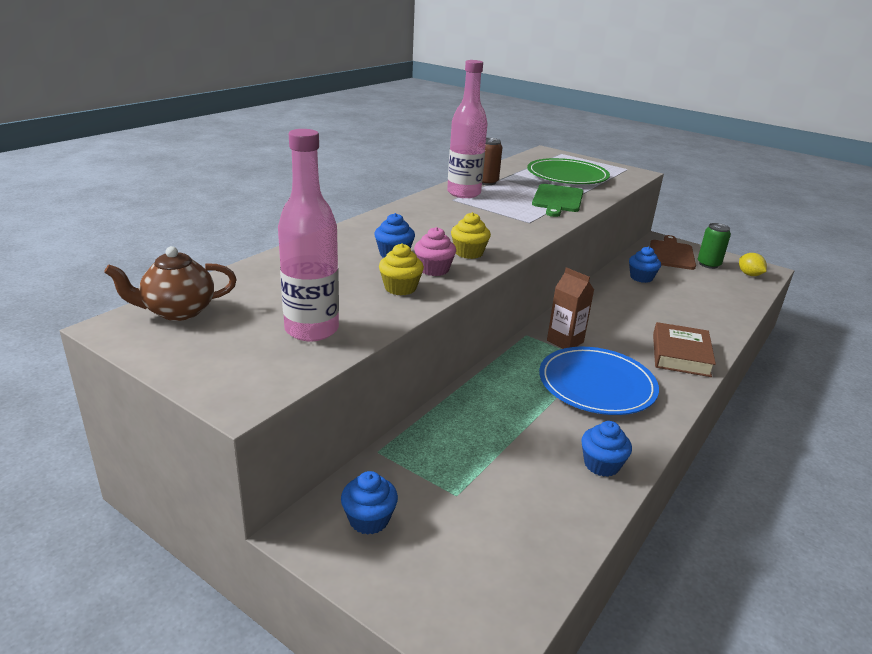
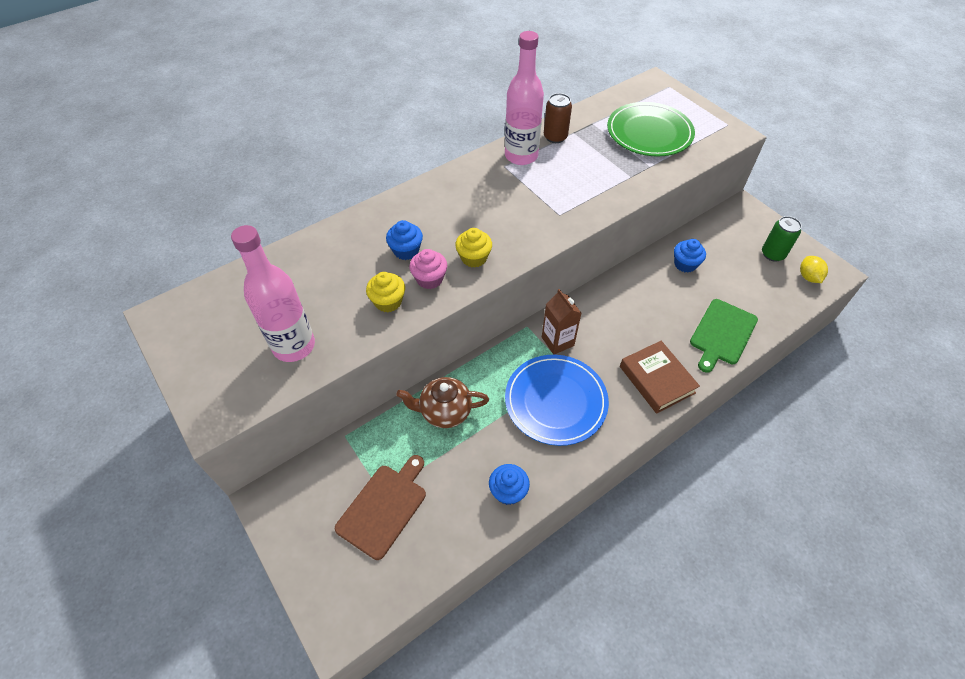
camera: 20 degrees right, 25 degrees up
brown teapot [104,246,237,321] -> brown teapot moved to [396,377,489,428]
blue cupcake [341,471,398,535] -> none
green cutting board [532,184,583,217] -> green cutting board moved to [690,299,758,373]
brown cutting board [650,235,696,270] -> brown cutting board moved to [335,455,426,560]
brown book [653,322,716,377] -> brown book turned 60 degrees counterclockwise [620,341,700,414]

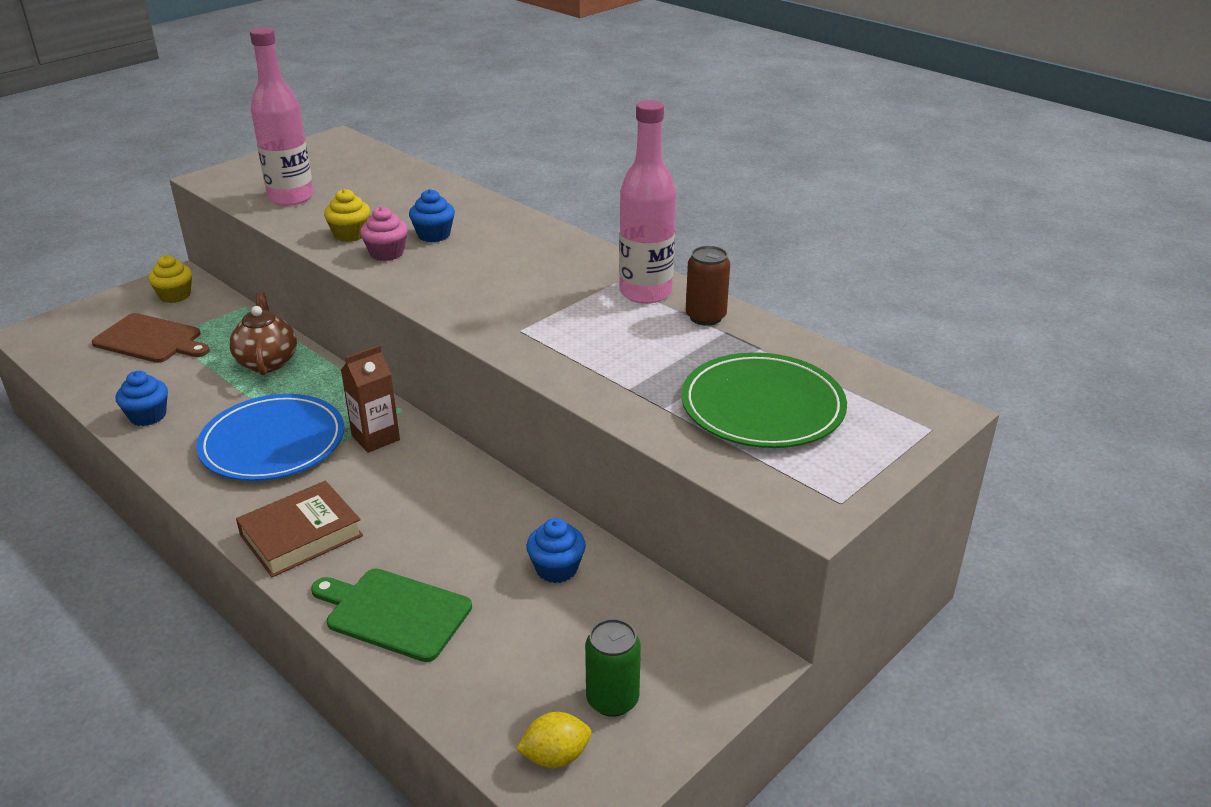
camera: 80 degrees right, 20 degrees down
yellow cupcake [455,228,492,268] -> yellow cupcake moved to [148,255,192,303]

